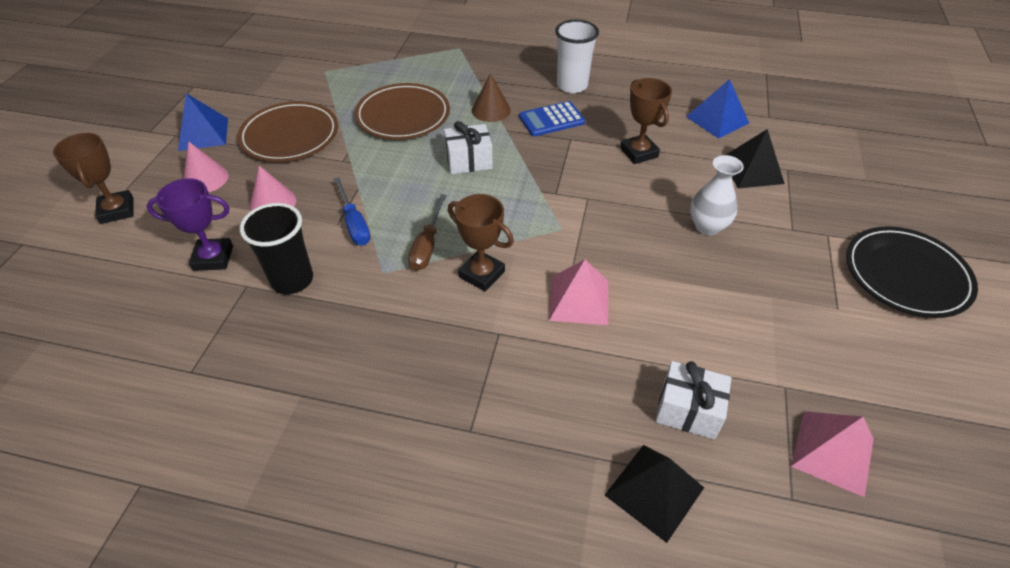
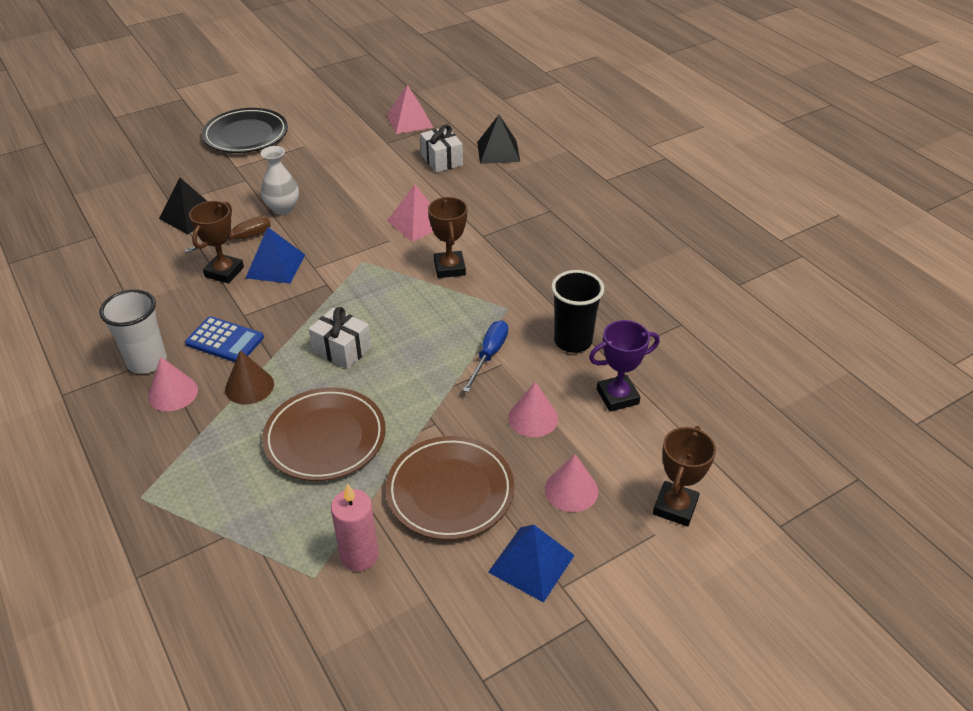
camera: 135 degrees left, 5 degrees down
purple trophy [146,178,233,271] -> purple trophy turned 60 degrees counterclockwise [589,320,660,412]
brown screwdriver [408,194,447,271] -> brown screwdriver moved to [184,216,271,253]
blue pyramid [686,79,749,139] -> blue pyramid moved to [246,227,305,284]
none -> pink cone [148,357,198,411]
none -> pink candle [331,483,379,571]

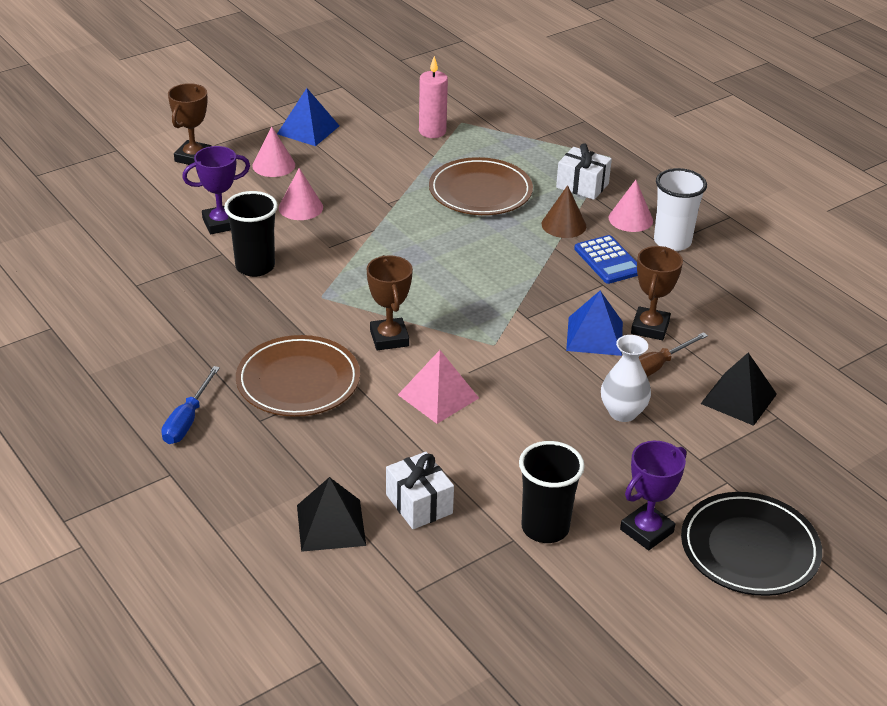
camera: 175 degrees right, 5 degrees down
blue calculator [185,316,264,362] -> blue calculator turned 135 degrees counterclockwise [574,235,638,284]
white gift [309,307,371,369] -> white gift moved to [556,143,612,200]
brown plate [385,436,514,540] -> brown plate moved to [236,335,360,417]
pink pyramid [387,85,433,134] -> none
blue screwdriver [463,320,508,393] -> blue screwdriver moved to [161,366,220,444]
none -> black cup [519,441,585,543]
none -> purple trophy [620,441,686,550]

